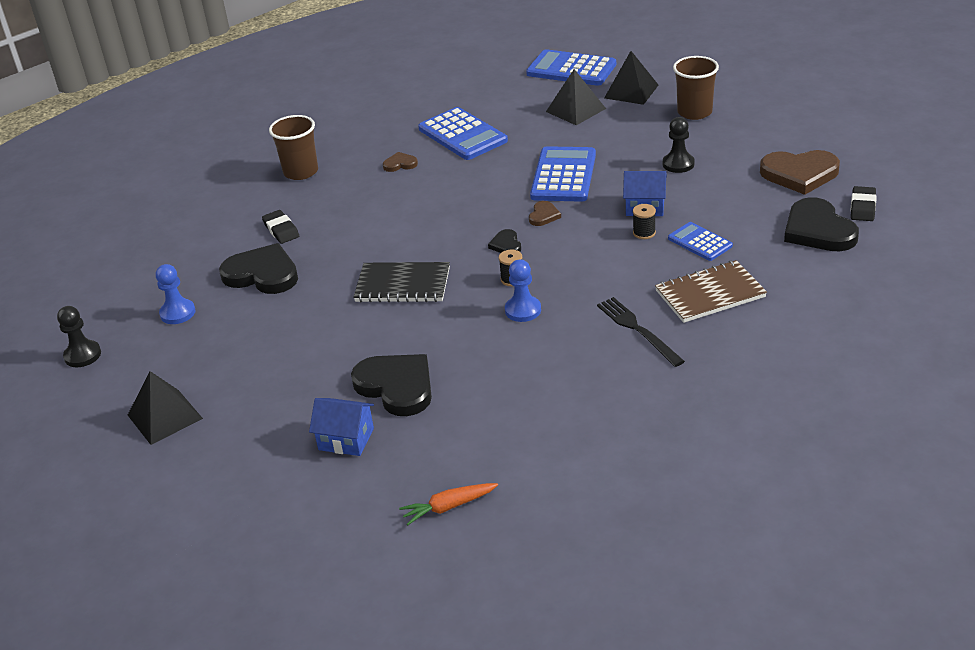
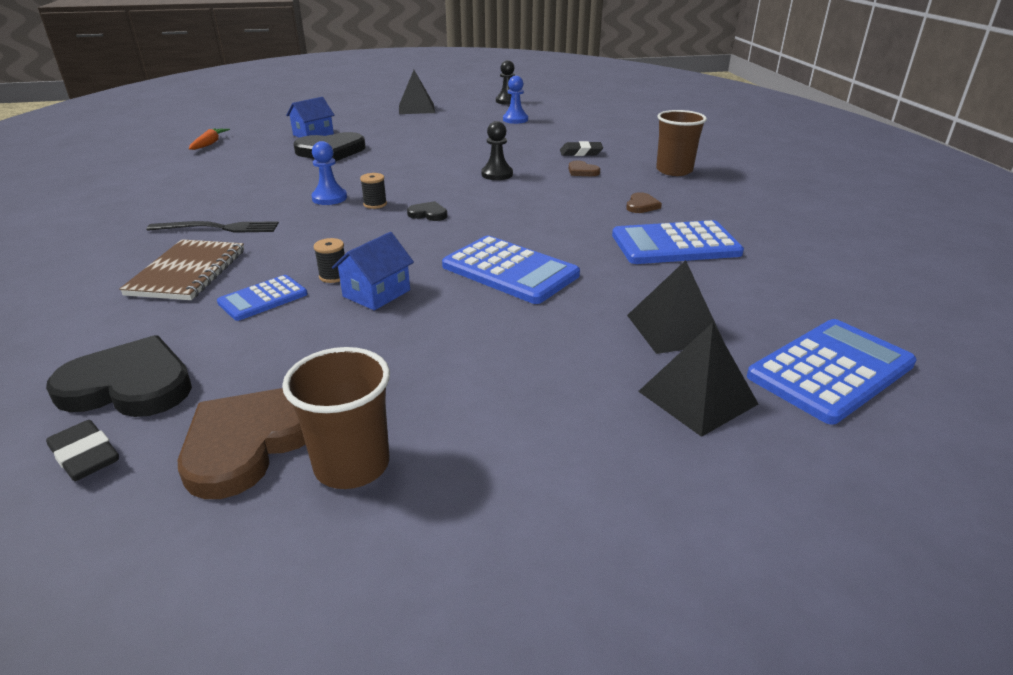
camera: 115 degrees right, 5 degrees down
black heart [219,243,298,294] -> none
black notebook [353,262,450,302] -> none
brown heart [529,201,561,226] -> brown heart moved to [569,160,600,176]
black pawn [663,117,695,173] -> black pawn moved to [481,121,513,180]
blue calculator [668,222,733,261] -> blue calculator turned 150 degrees clockwise [217,275,308,321]
brown cup [673,56,719,120] -> brown cup moved to [282,347,390,489]

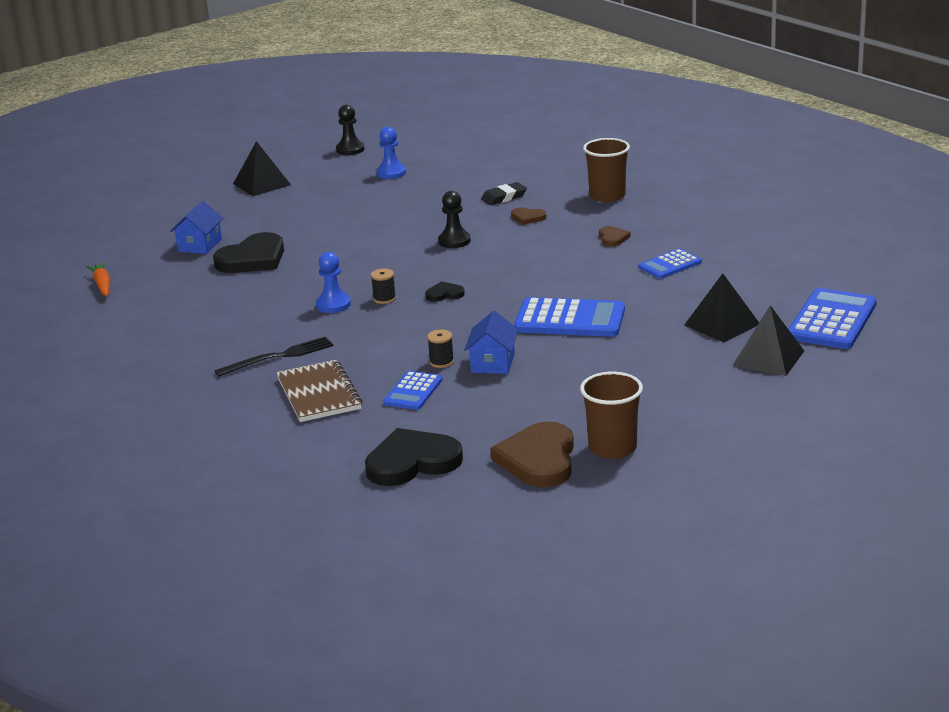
camera: 25 degrees left, 5 degrees down
black eraser [46,420,119,481] -> none
blue calculator [612,220,744,264] -> blue calculator [638,249,702,279], size x0.58

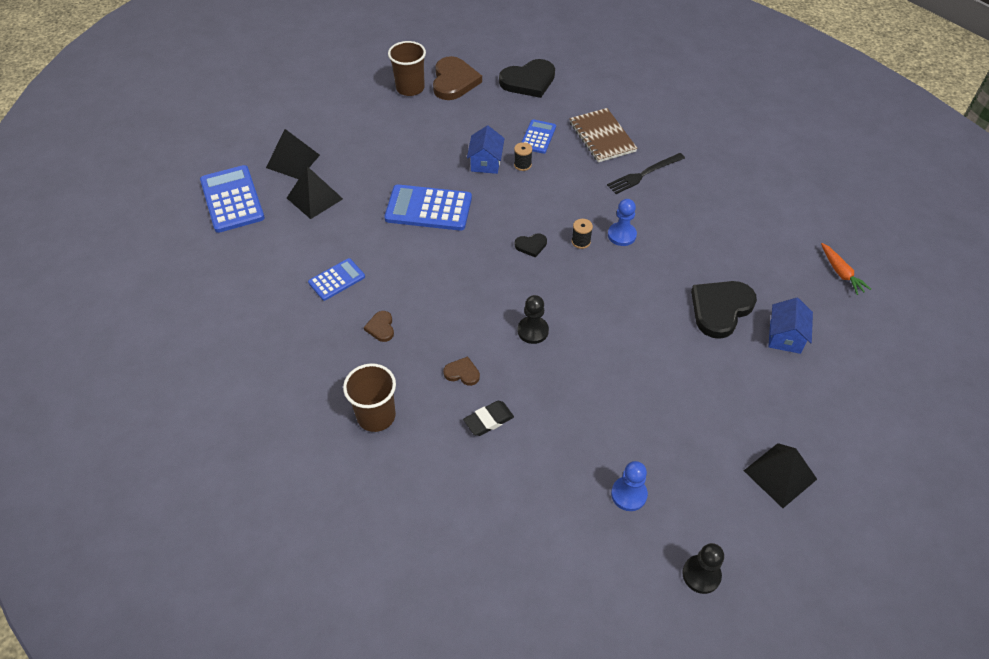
camera: 175 degrees right, 25 degrees up
blue calculator [788,288,877,349] -> blue calculator turned 135 degrees clockwise [200,165,265,233]

